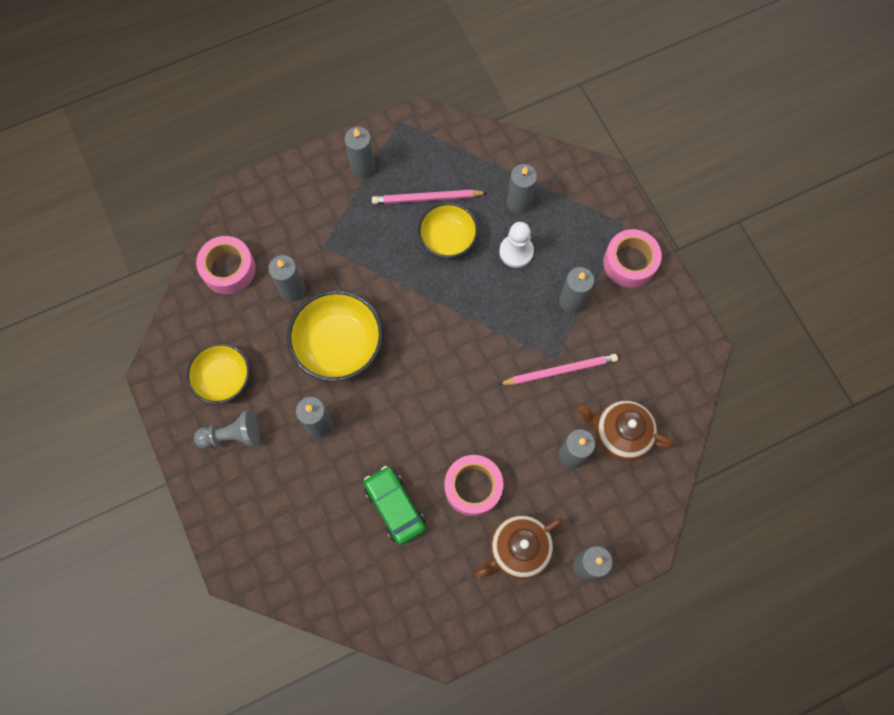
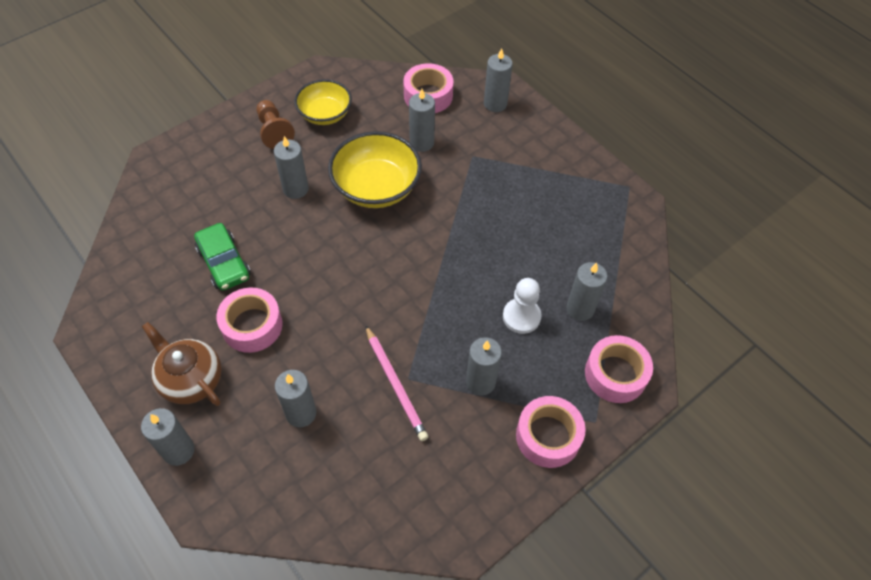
camera: 75 degrees right, 15 degrees down
grey pawn [194,410,260,449] -> brown pawn [257,100,295,149]
grey candle [345,127,375,178] -> grey candle moved to [484,48,513,112]
green car [364,466,425,545] -> green car turned 105 degrees clockwise [194,223,251,291]
pink pencil [372,190,488,204] -> none
yellow bowl [418,202,478,258] -> none
brown teapot [578,400,673,461] -> none
none -> pink tape [585,335,653,403]

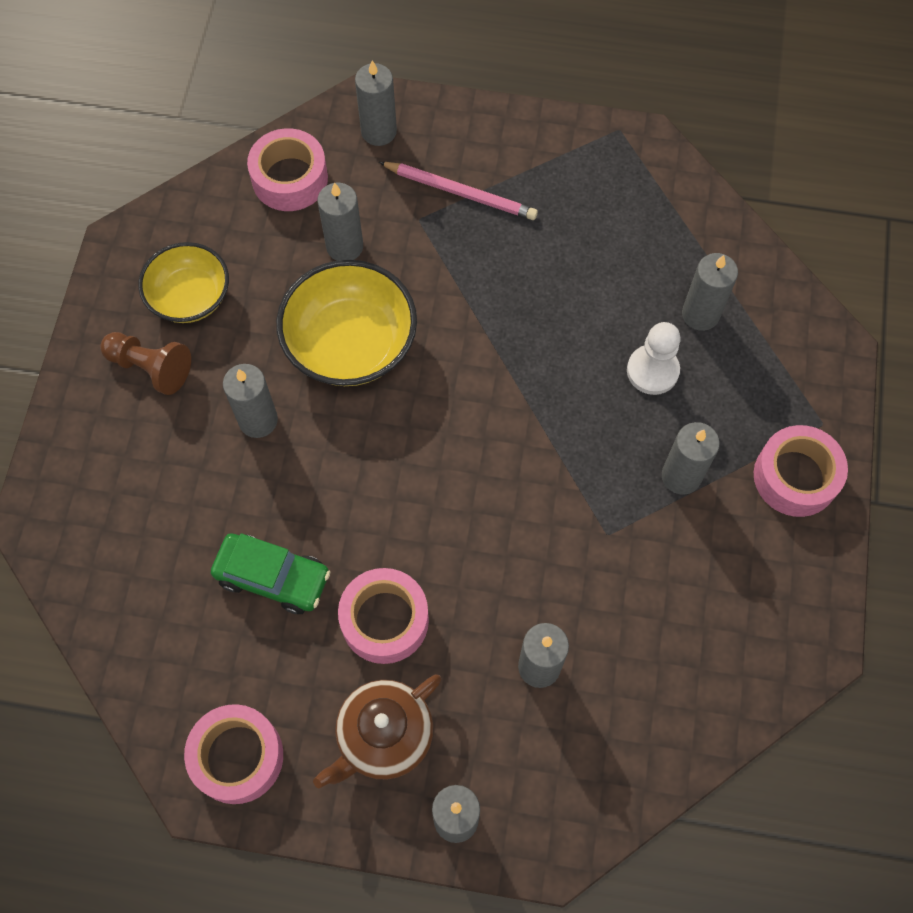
camera: 40 degrees left, 10 degrees up
brown teapot [142,322,222,406] -> brown teapot turned 45 degrees counterclockwise [313,674,442,788]
pink pencil [365,325,428,441] -> pink pencil moved to [379,162,538,220]
pink tape [585,335,653,403] -> pink tape moved to [184,704,283,804]

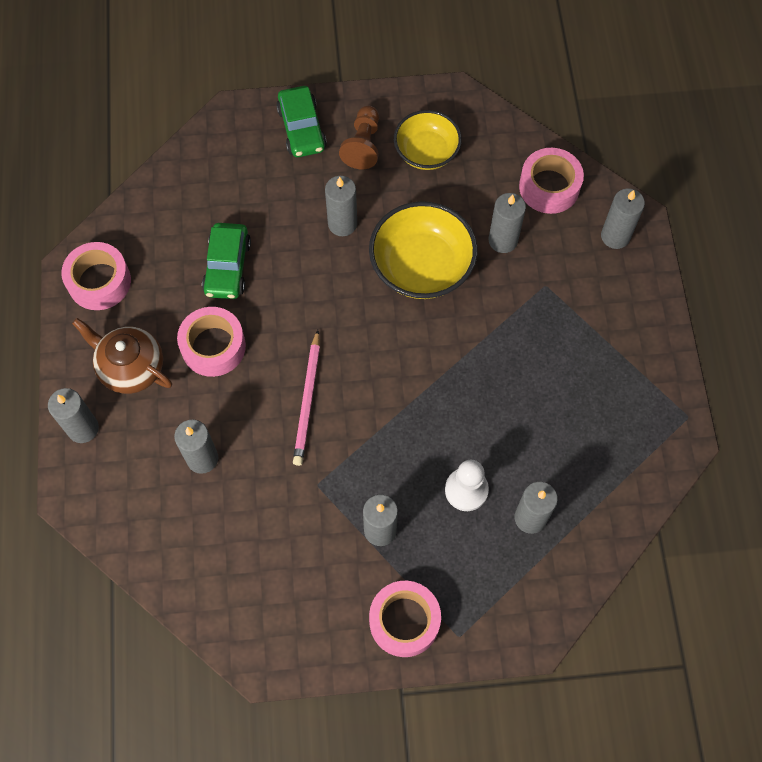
camera: 75 degrees right, 0 degrees up
pink pencil [379,162,538,220] -> pink pencil moved to [293,330,320,466]
none -> green car [276,86,327,157]

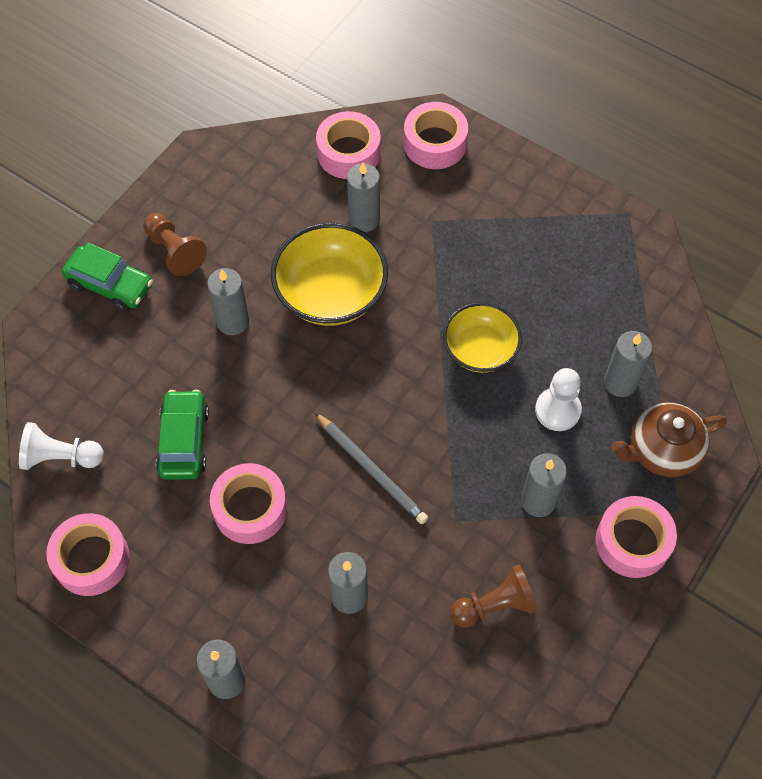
camera: 50 degrees left, 5 degrees down
brown teapot [72,318,172,394] -> brown teapot moved to [611,403,727,477]
green car [202,223,251,299] -> green car turned 135 degrees counterclockwise [156,390,209,480]
pink pencil [293,330,320,466] -> grey pencil [315,413,428,524]
yellow bowl [394,110,462,170] -> yellow bowl moved to [443,302,522,373]
grey candle [601,188,645,249] -> pink tape [404,102,468,169]
none -> white pawn [19,422,104,470]
none -> brown pawn [450,564,538,628]

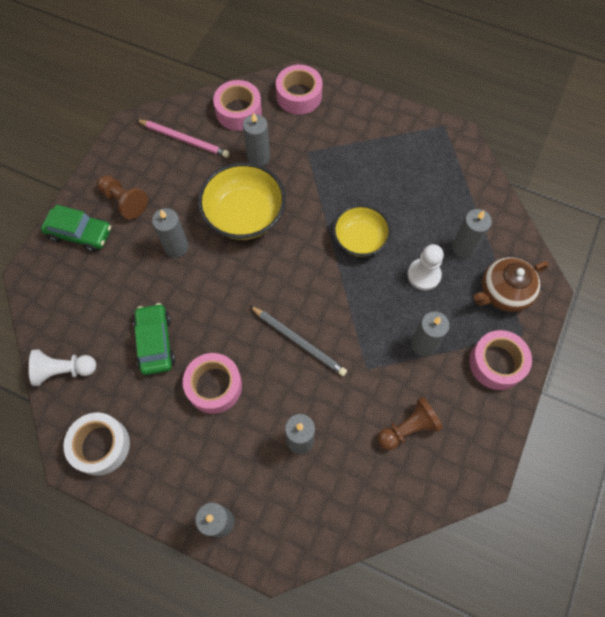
camera: 10 degrees left, 5 degrees up
pink tape [46,513,130,596] -> white tape [64,413,130,475]
none -> pink pencil [136,119,229,158]

